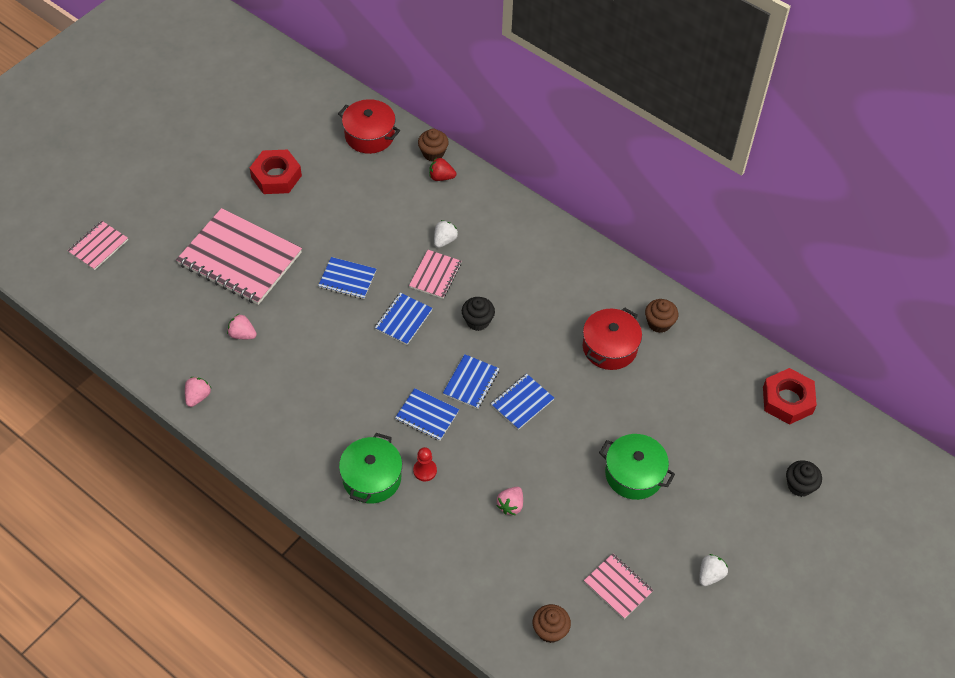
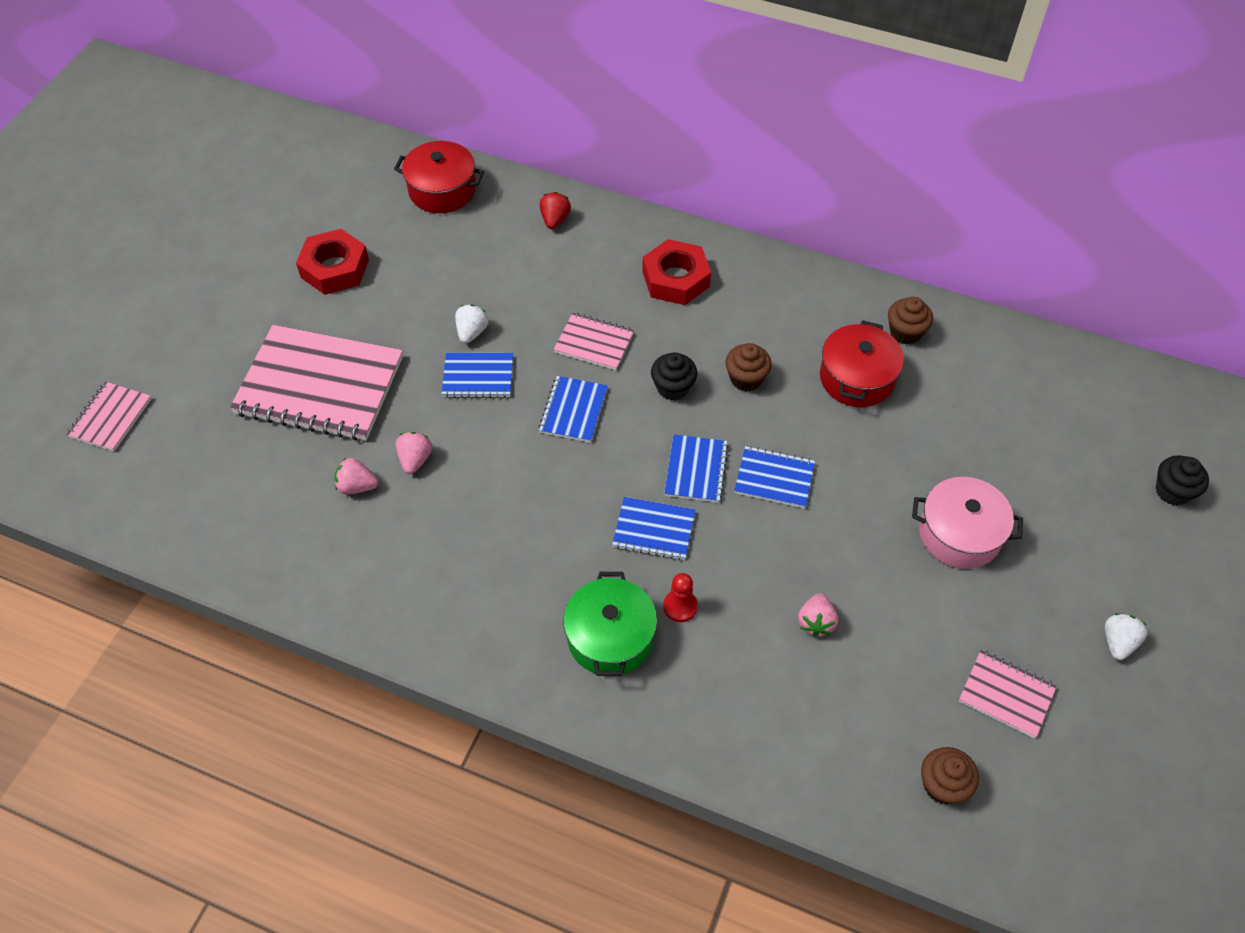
camera: 15 degrees left, 0 degrees up
pink strawberry [185,377,211,407] -> pink strawberry moved to [396,432,432,474]
pink notebook [409,250,462,299] -> pink notebook turned 75 degrees counterclockwise [554,313,634,370]
brown cupcake [418,129,449,161] -> brown cupcake moved to [725,343,772,391]
red strawberry [429,158,456,181] -> red strawberry turned 105 degrees clockwise [540,192,571,229]
white strawberry [434,220,458,248] -> white strawberry moved to [455,305,489,344]
blue notebook [491,374,554,430] -> blue notebook turned 75 degrees clockwise [734,446,815,508]
green pot [599,434,675,500] -> pink pot [912,477,1023,569]
red nut [763,368,817,425] -> red nut moved to [642,239,711,305]

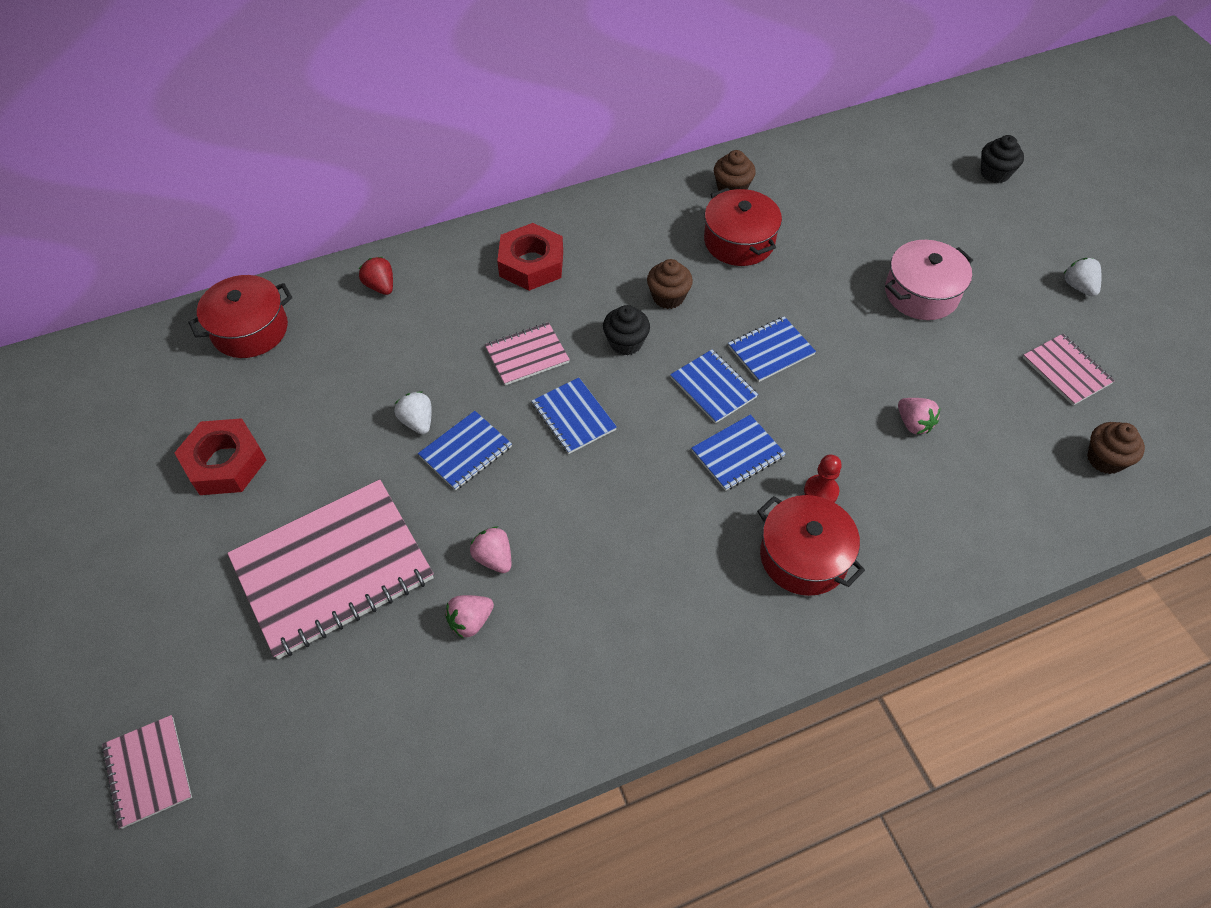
camera: 45 degrees left, 0 degrees up
green pot [563,572,657,676] -> red pot [757,495,865,596]
pink notebook [959,650,1057,738] -> pink notebook turned 75 degrees clockwise [1023,334,1115,406]

